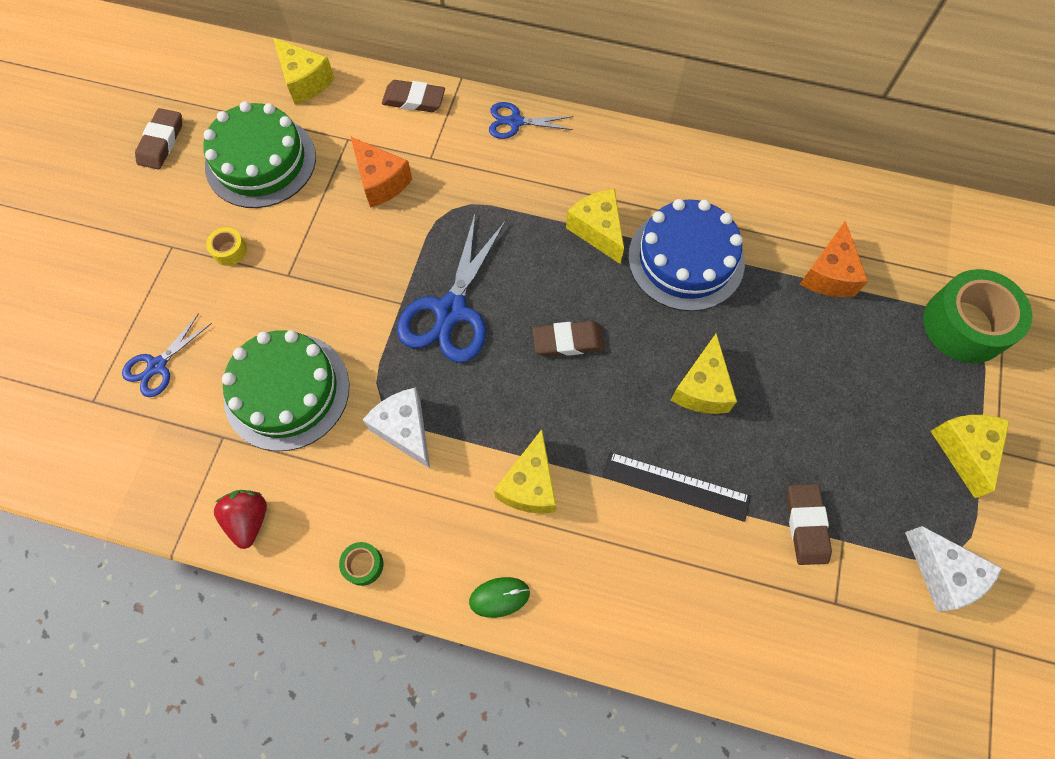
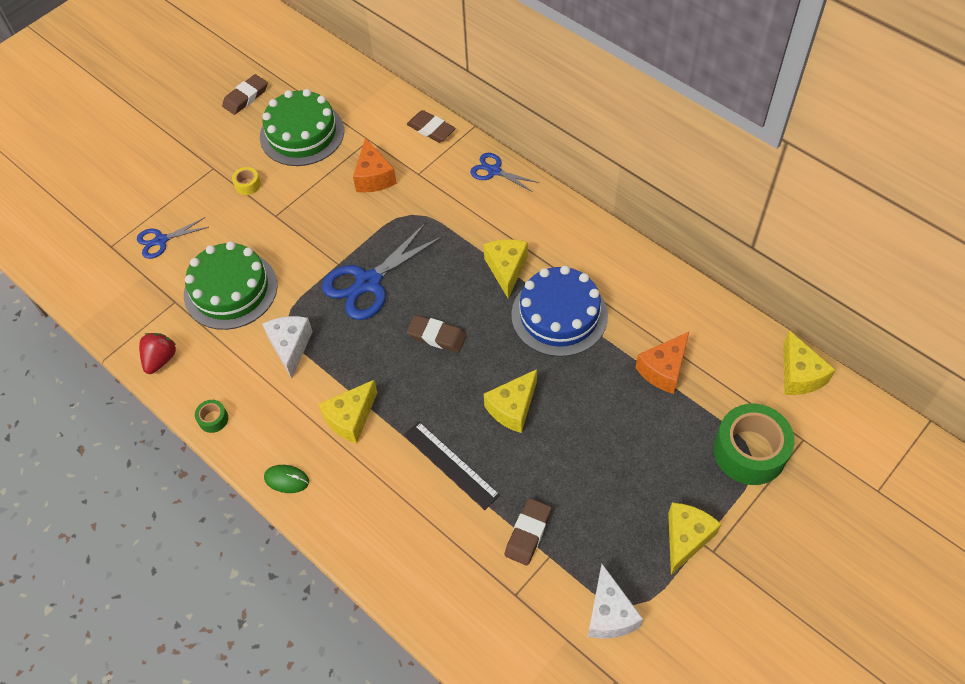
camera: 30 degrees right, 10 degrees down
yellow cheese [273,38,335,105] -> yellow cheese moved to [783,330,835,395]

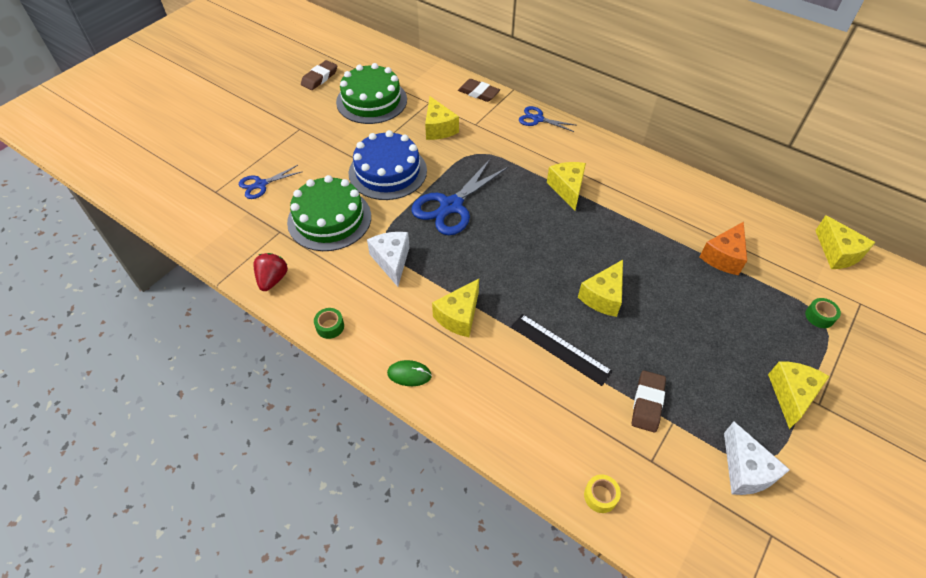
camera: 10 degrees left, 5 degrees down
yellow tape [232,167,261,195] -> yellow tape moved to [584,474,621,513]
orange cheese [353,138,397,193] -> yellow cheese [425,96,459,140]
brown eraser [407,315,467,353] -> none
blue cake [511,265,608,357] -> blue cake moved to [349,130,427,200]
green tape [713,404,795,485] -> green tape [805,298,841,328], size x0.43

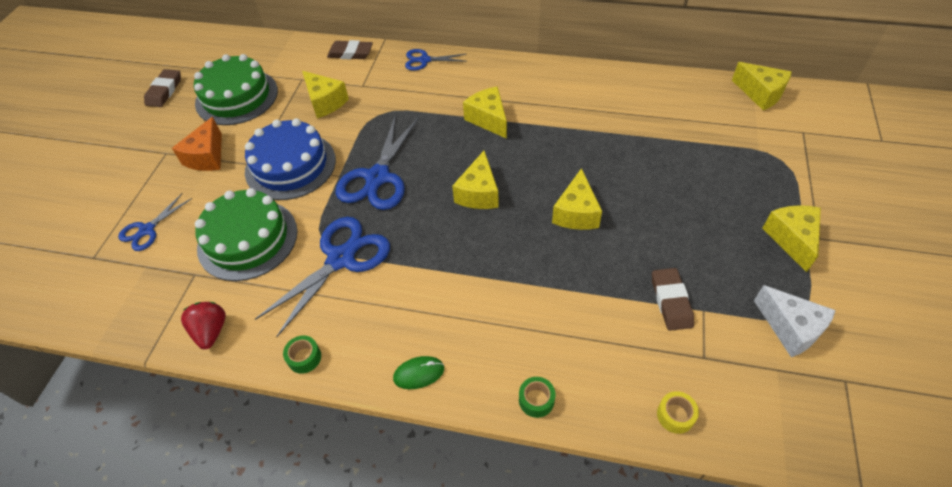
camera: 20 degrees left, 0 degrees up
white cheese [367,232,410,287] -> blue scissors [255,217,390,337]
yellow cheese [432,279,479,337] -> yellow cheese moved to [452,151,499,209]
black ruler [511,314,613,386] -> none
orange cheese [699,222,747,275] -> orange cheese moved to [172,117,222,171]
green tape [805,298,841,328] -> green tape moved to [519,377,555,418]

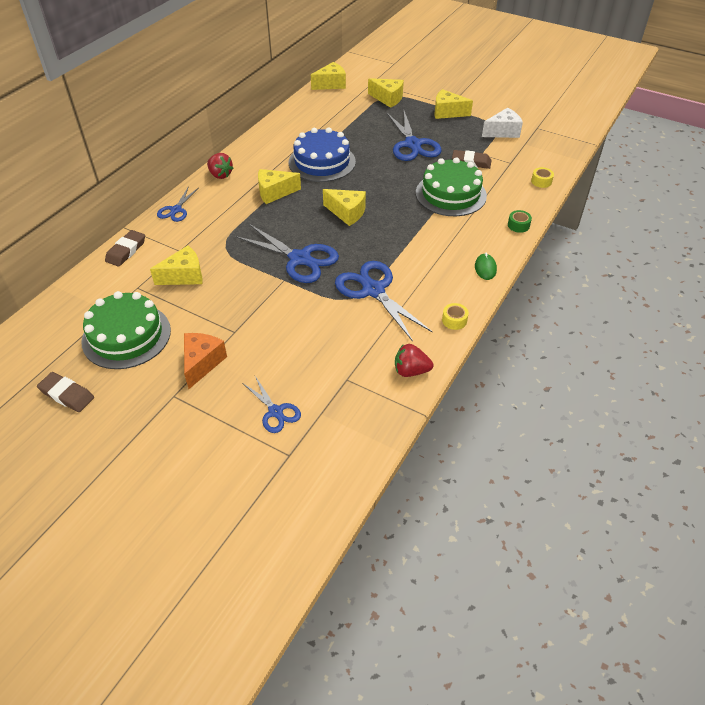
camera: 75 degrees left, 5 degrees down
orange cheese [172,117,222,171] -> orange cheese turned 105 degrees counterclockwise [184,333,227,389]
green cake [195,188,297,281] -> green cake moved to [416,157,487,216]
blue cake [245,118,336,200] -> blue cake moved to [289,127,356,182]
green tape [283,335,321,374] -> yellow tape [442,303,469,330]
yellow cheese [552,168,602,230] -> yellow cheese moved to [368,78,404,108]
none -> red strawberry [207,153,233,179]
none -> blue scissors [387,111,442,161]

